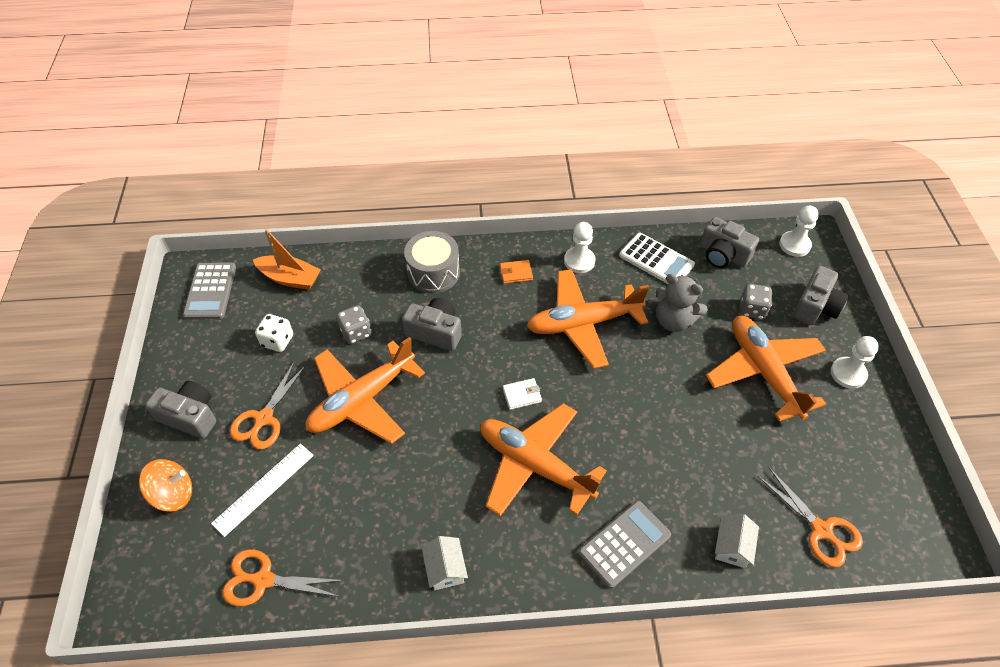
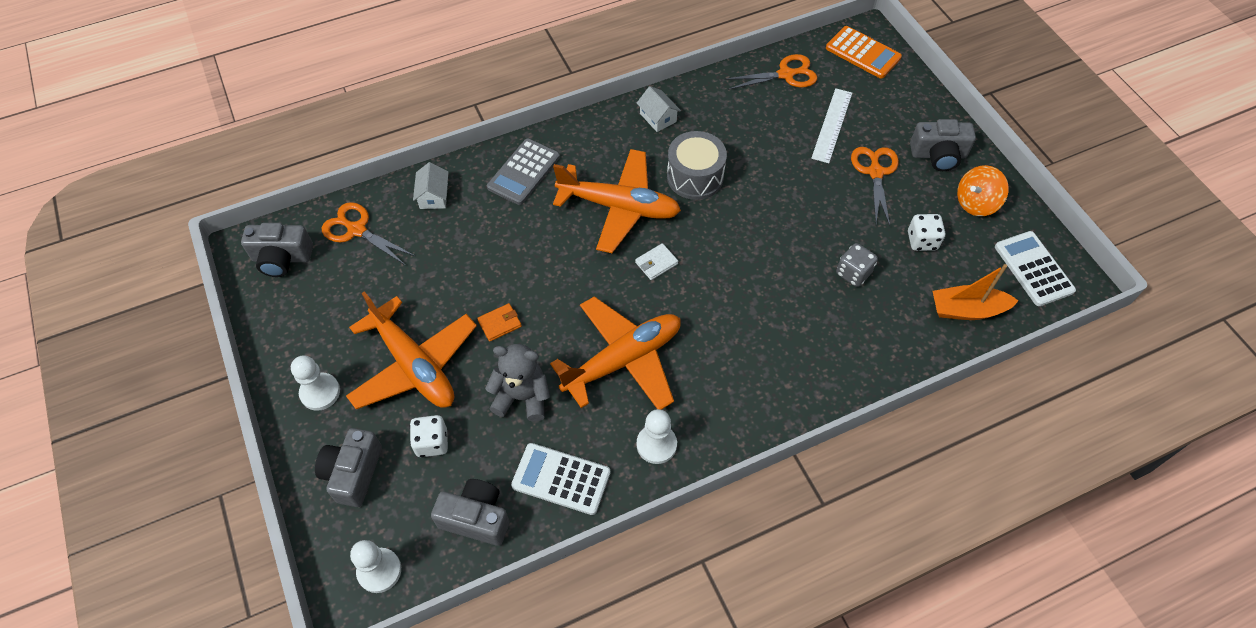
camera: 160 degrees right, 5 degrees up
orange spinning top [139,459,192,512] -> orange spinning top moved to [957,165,1009,216]
grey calculator [183,262,236,320] -> white calculator [995,231,1076,306]
orange plane [306,337,425,444] -> none
grey camera [402,298,462,351] -> grey camera moved to [241,223,313,277]
grey drum [404,231,460,293] -> grey drum moved to [667,131,727,200]
orange wallet [500,260,533,284] -> orange wallet moved to [477,303,522,341]
grey dice [740,284,772,319] -> white dice [410,415,448,457]
none -> orange calculator [826,26,902,79]

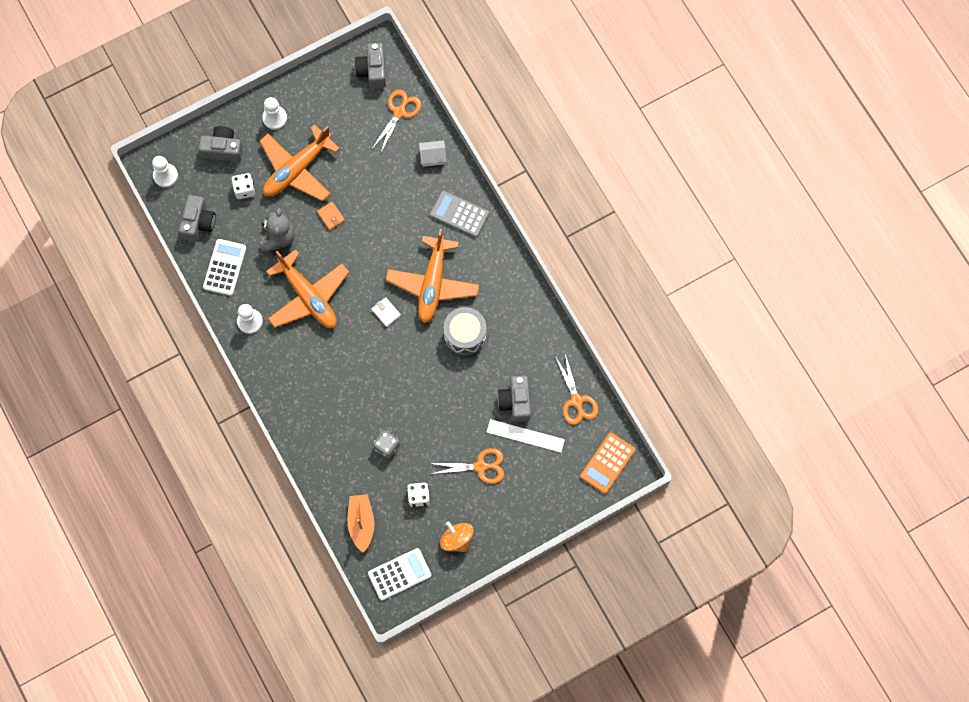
camera: 85 degrees right, 15 degrees up
white house [637,86,681,132] -> none
grey camera [910,119,976,171] -> grey camera moved to [498,375,531,422]

